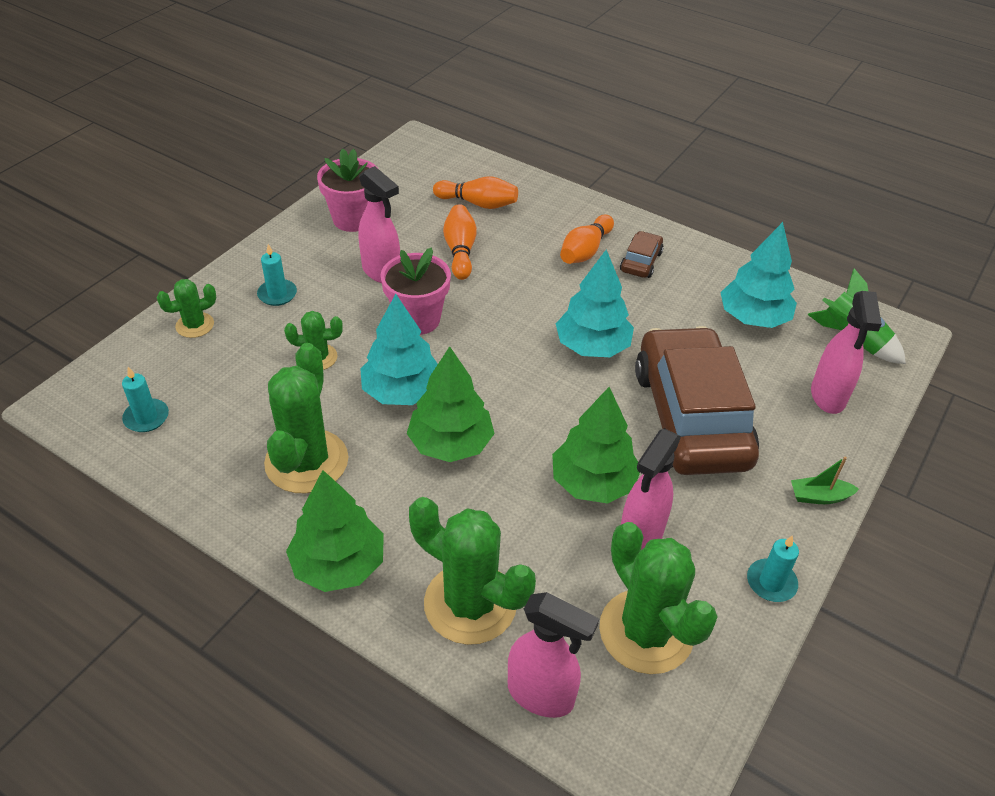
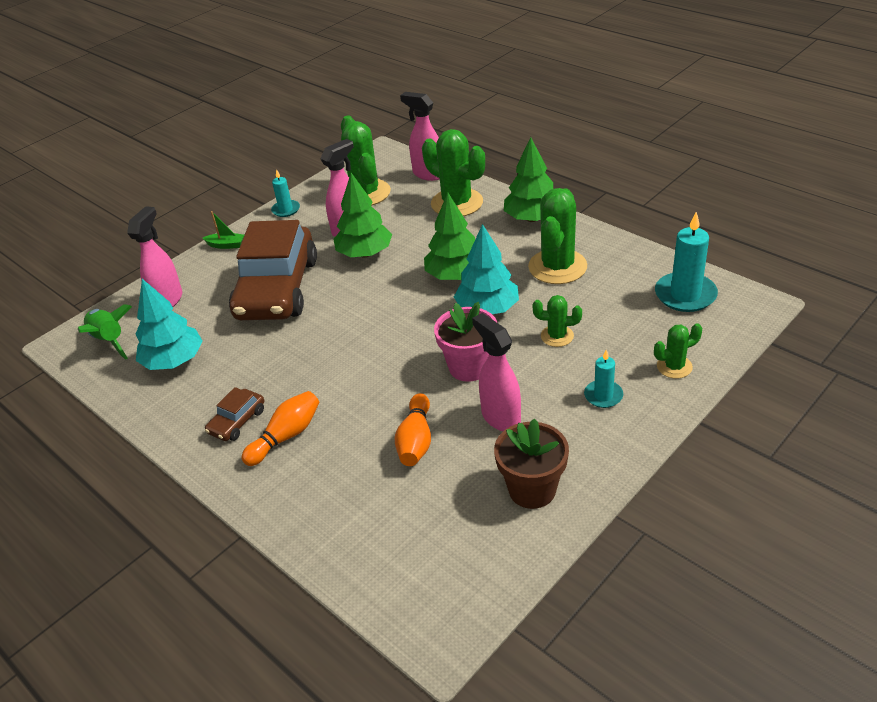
camera: 165 degrees left, 5 degrees down
turquoise candle [122,367,169,432] -> turquoise candle [655,212,718,312], size x1.76
pink flower pot [317,148,378,232] -> brown flower pot [494,418,569,509]
orange bowling pin [433,176,518,209] -> none
turquoise tree [556,250,634,357] -> none

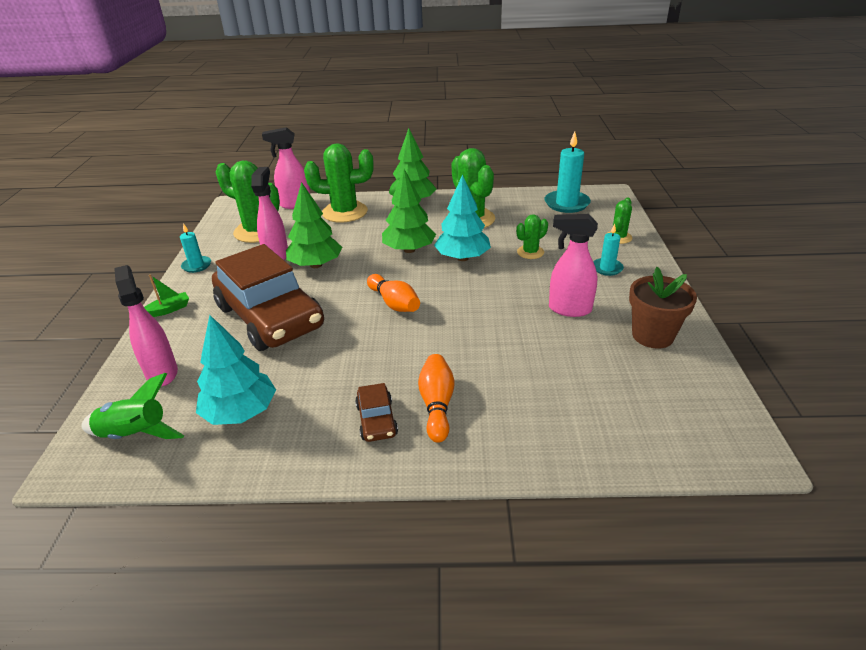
camera: 45 degrees left, 5 degrees down
orange bowling pin [395,393,431,466] -> orange bowling pin moved to [367,274,420,312]
pink flower pot [434,302,497,382] -> none

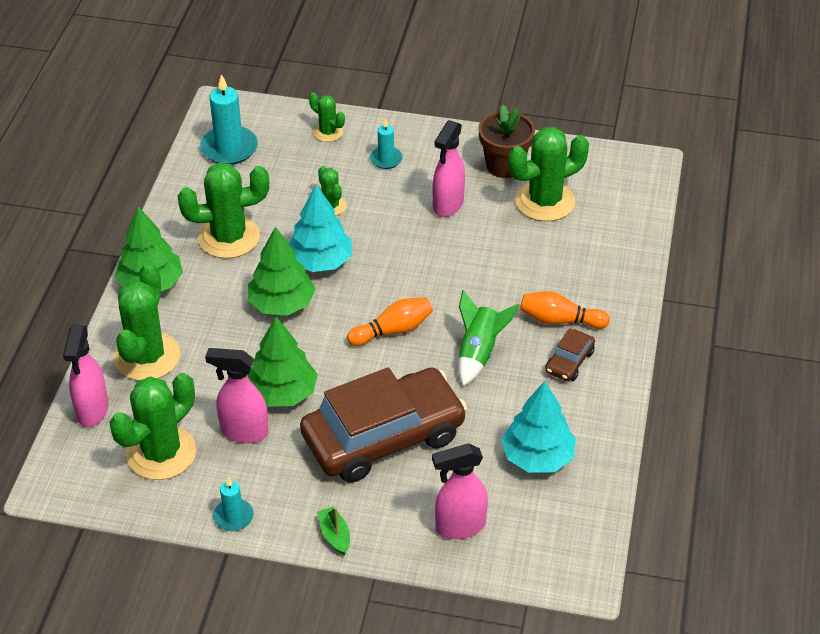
camera: 80 degrees left, 10 degrees up
green rocket [81,373,185,439] -> green rocket moved to [458,290,519,386]
brown car [355,383,398,442] -> brown car turned 120 degrees clockwise [546,328,595,381]
none -> green cactus [508,127,589,221]

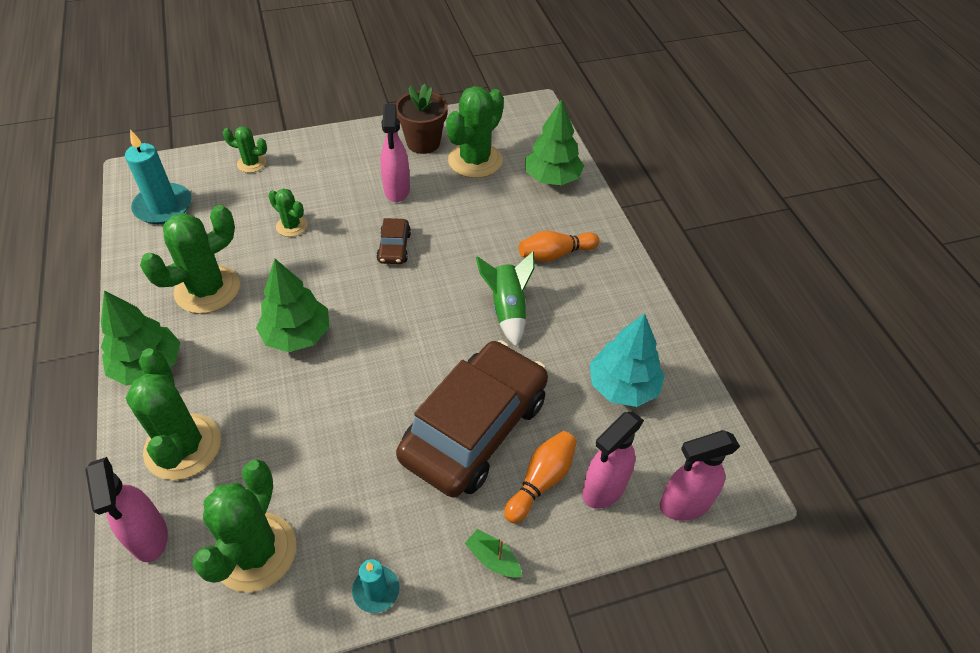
camera: 30 degrees left, 5 degrees up
pink spray bottle [205,348,268,443] -> pink spray bottle moved to [660,430,740,521]
green tree [247,317,318,407] -> green tree moved to [525,99,584,185]
turquoise tree [289,185,352,272] -> none
orange bowling pin [347,297,433,346] -> orange bowling pin moved to [504,431,577,523]
turquoise candle [370,118,403,169] -> none
brown car [546,328,595,381] -> brown car moved to [376,218,411,264]

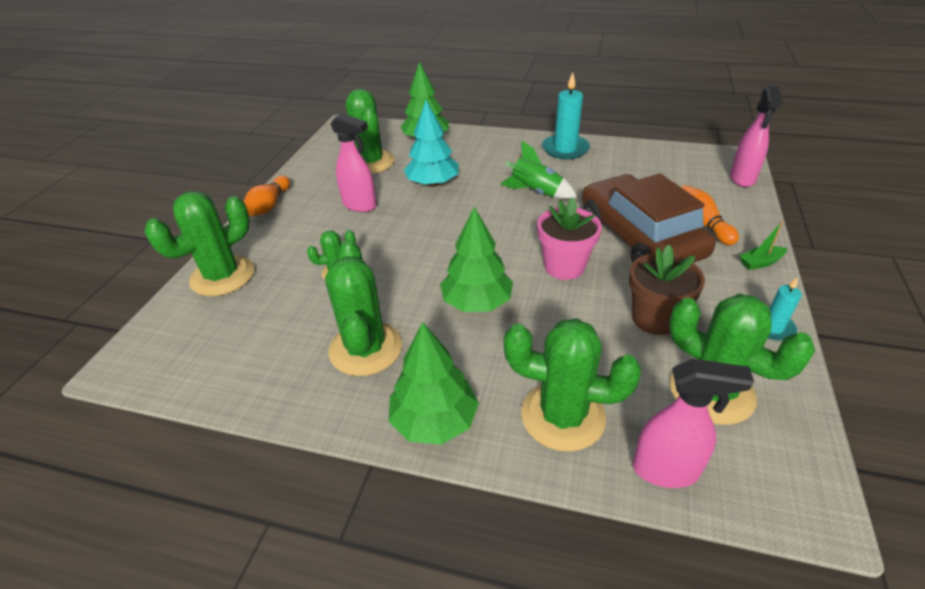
camera: 55 degrees left, 10 degrees down
turquoise candle [125,130,192,224] -> turquoise candle moved to [542,72,590,159]
green cactus [223,126,267,173] -> green cactus [144,191,254,296], size x1.94
brown car [376,218,411,264] -> none
brown flower pot [396,84,448,154] -> brown flower pot moved to [629,245,705,335]
orange bowling pin [519,231,600,262] -> orange bowling pin moved to [244,175,290,216]
pink spray bottle [582,411,644,509] -> none
turquoise tree [590,313,665,407] -> turquoise tree moved to [404,100,459,187]
none -> pink flower pot [537,197,602,280]

